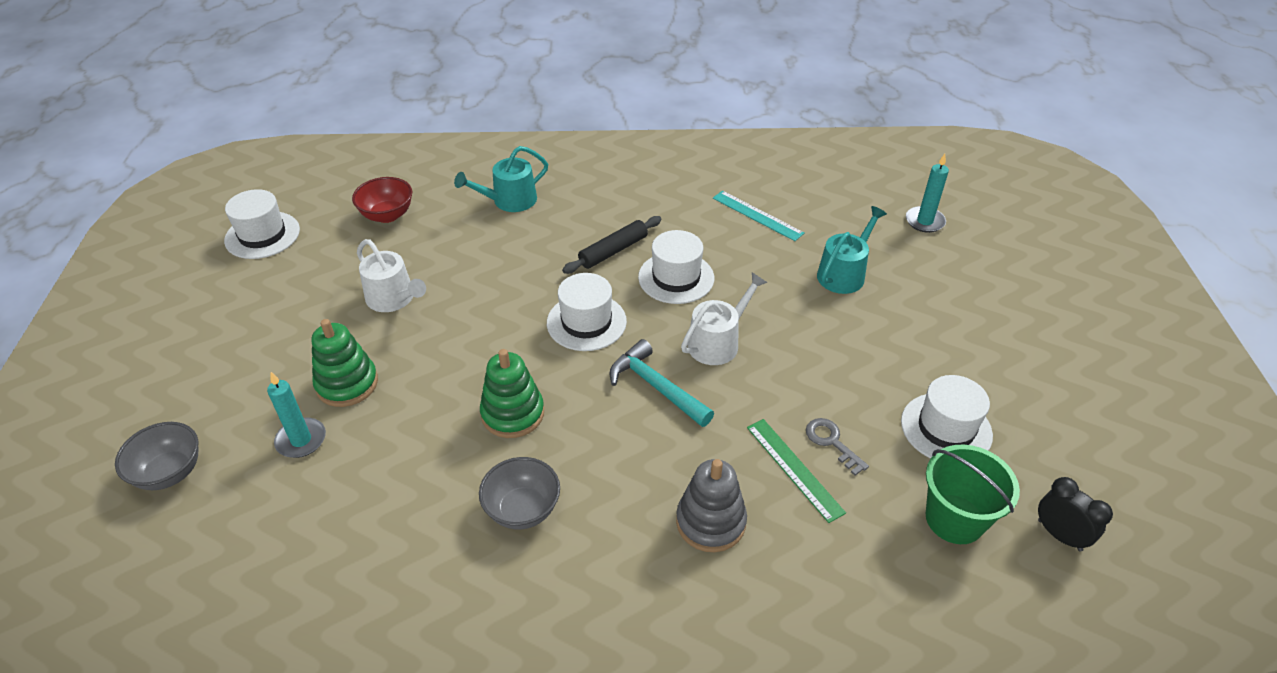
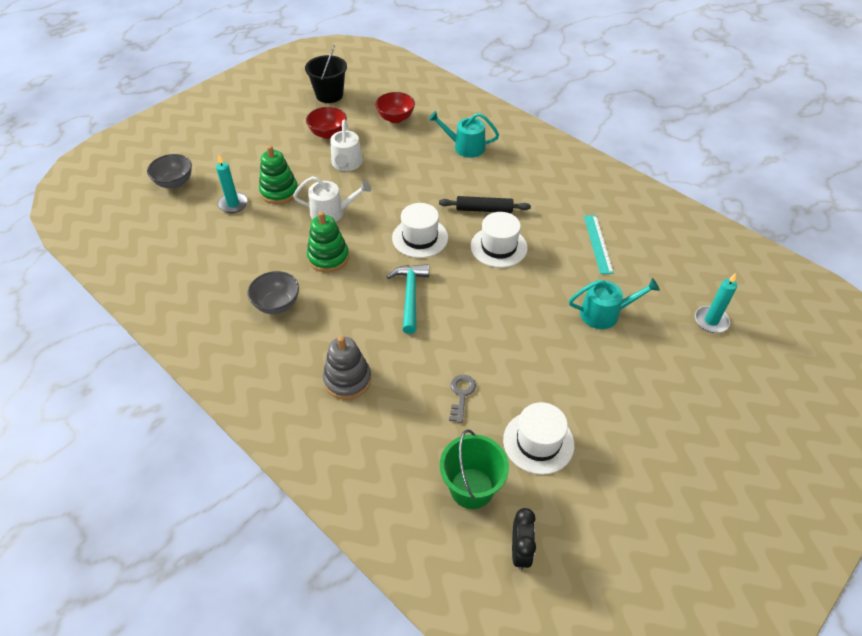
camera: 45 degrees right, 5 degrees up
white hat [224,189,300,259] -> black bucket [305,45,347,103]
white watering can [681,273,767,365] -> white watering can moved to [293,176,371,222]
green ruler [747,419,846,523] -> none
none -> red bowl [306,107,347,139]

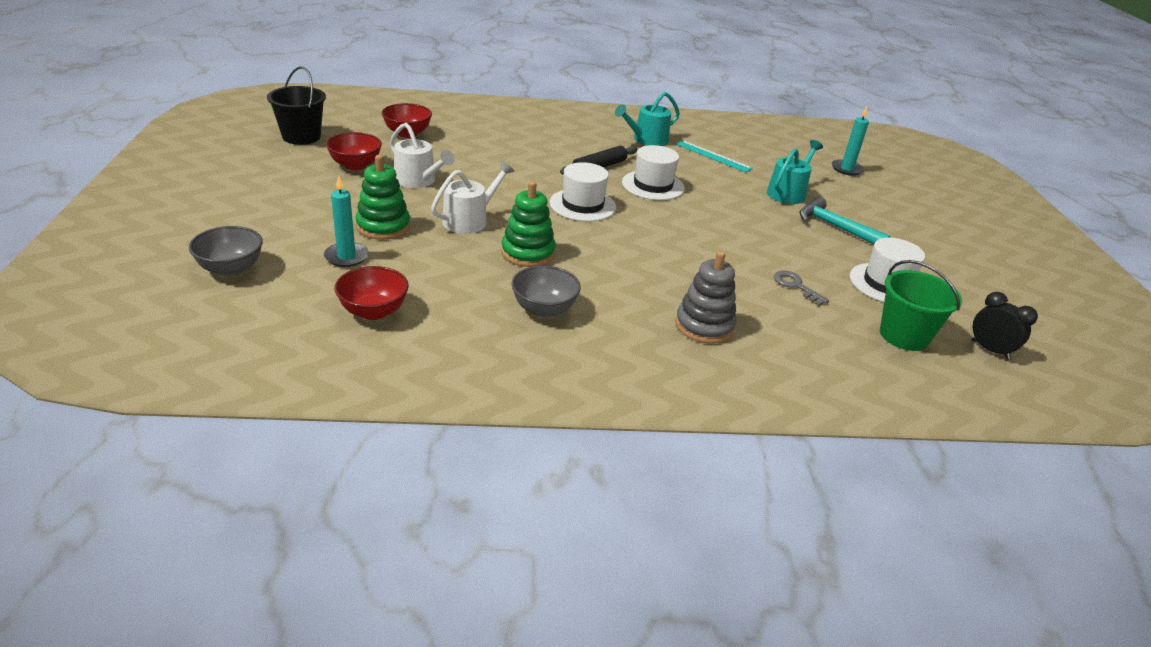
camera: 50 degrees left, 15 degrees down
turquoise hammer [387,264,429,334] -> turquoise hammer moved to [799,197,891,245]
turquoise watering can [429,111,499,158] -> turquoise watering can moved to [615,92,680,146]
none -> red bowl [335,266,409,320]

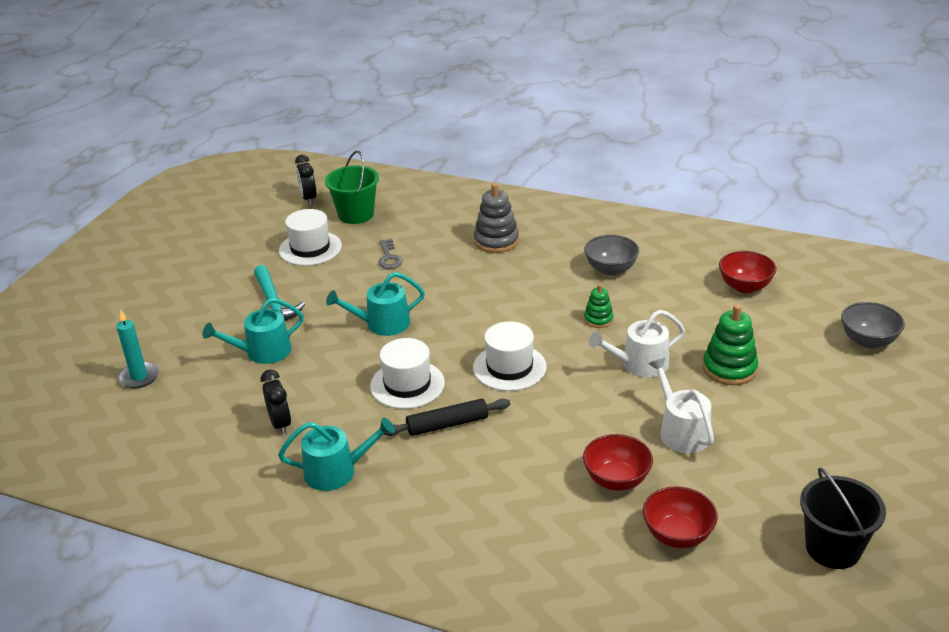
camera: 150 degrees left, 0 degrees up
turquoise candle [324,176,369,267] -> none
red bowl [326,132,382,171] -> red bowl moved to [583,434,653,491]
green stacking toy [501,181,556,267] -> green stacking toy [584,284,614,328], size x0.58
turquoise ruler [676,140,753,172] -> black clock [261,370,291,435]
none -> turquoise watering can [326,272,425,336]

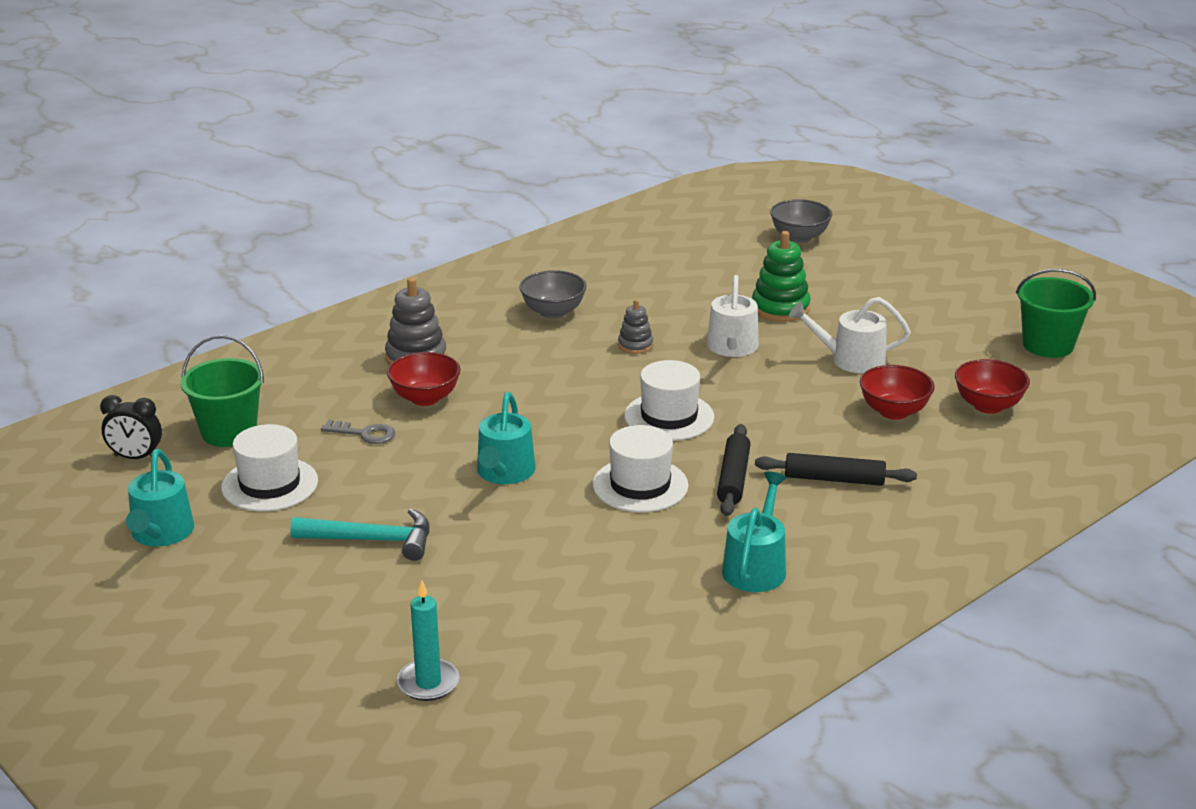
camera: 65 degrees left, 5 degrees down
turquoise watering can [202,298,304,364] -> turquoise watering can moved to [126,449,194,547]
black clock [261,370,291,435] -> none
green stacking toy [584,284,614,328] -> grey stacking toy [618,299,653,354]
red bowl [719,251,777,293] -> red bowl moved to [387,352,461,406]
black bucket [800,467,886,569] -> green bucket [1016,269,1096,358]
none -> black rolling pin [755,453,917,486]

